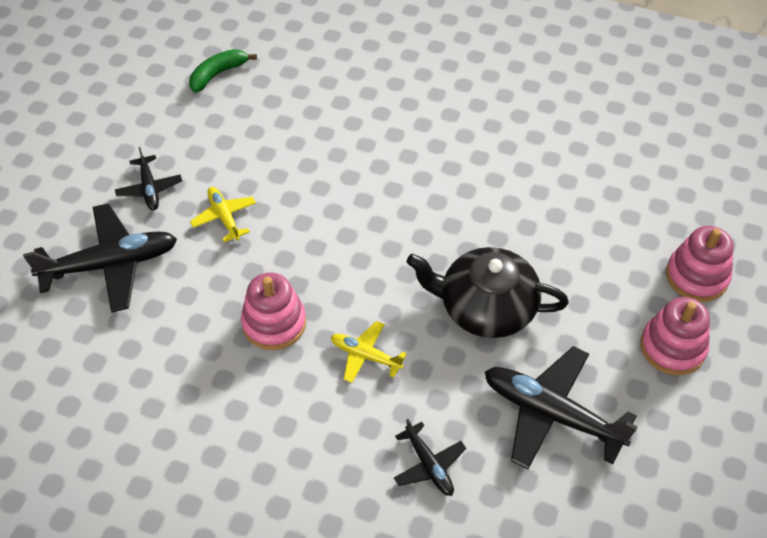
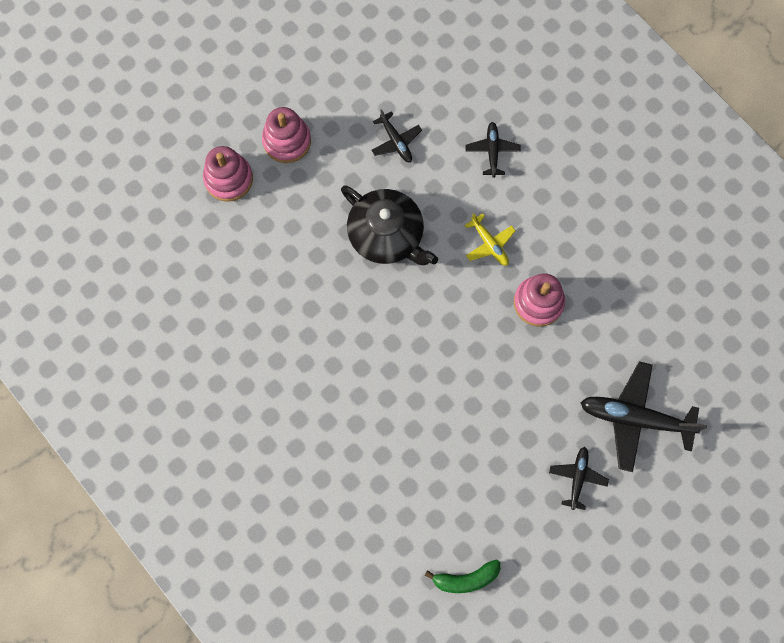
camera: 150 degrees left, 20 degrees up
yellow plane [190,187,256,242] -> none
black plane [485,346,638,469] -> black plane [371,109,422,162], size x0.53

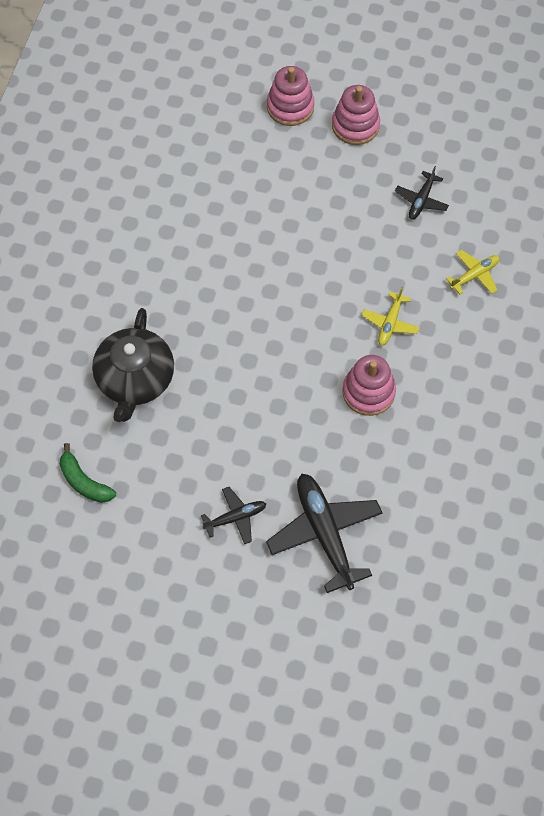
camera: 55 degrees right, 10 degrees down
black teapot [341,185,438,265] -> black teapot moved to [92,308,174,422]
black plane [466,122,521,178] -> yellow plane [446,250,500,294]

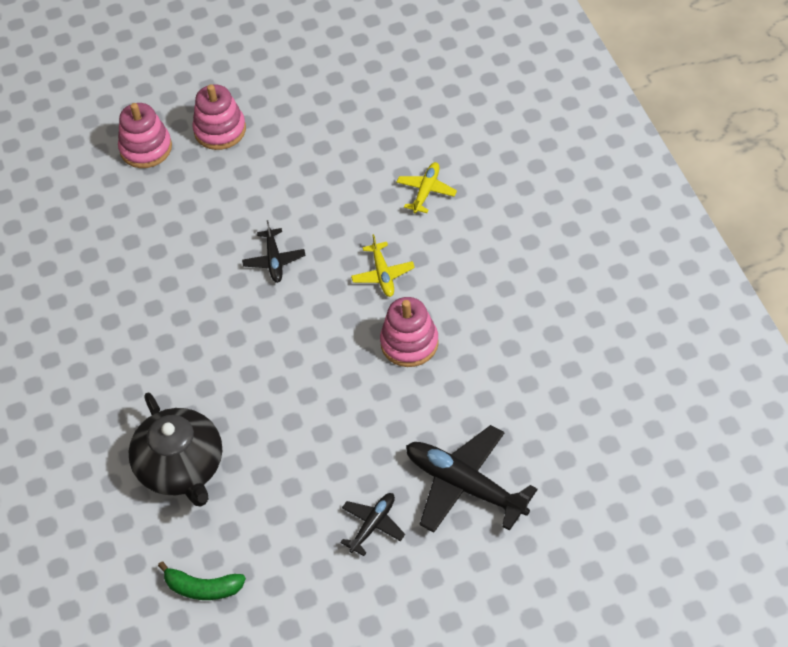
camera: 30 degrees left, 10 degrees down
black plane [395,166,449,220] -> black plane moved to [242,220,306,283]

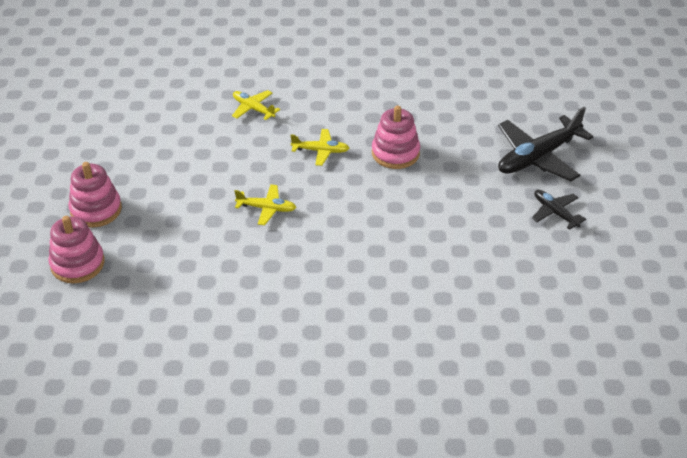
camera: 75 degrees left, 10 degrees down
black teapot [129,392,222,507] -> none
green banana [158,561,246,600] -> none
black plane [242,220,306,283] -> yellow plane [235,184,297,225]

